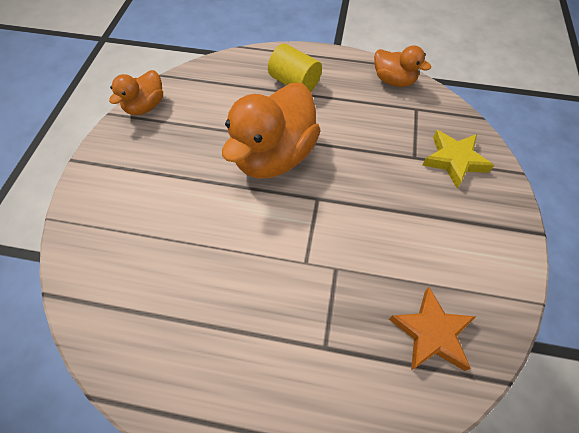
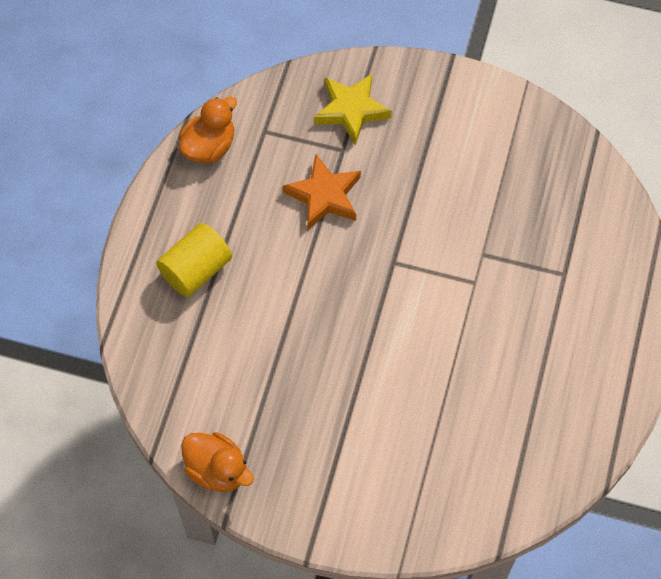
camera: 85 degrees left, 5 degrees up
orange duck [222,83,321,179] -> none
orange star [389,287,476,371] -> orange star moved to [283,154,361,230]

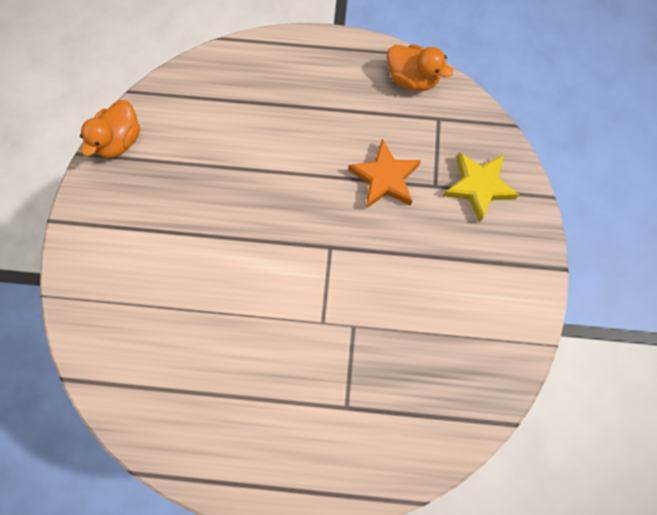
camera: 80 degrees right, 10 degrees up
yellow cylinder [156,223,232,297] -> none

